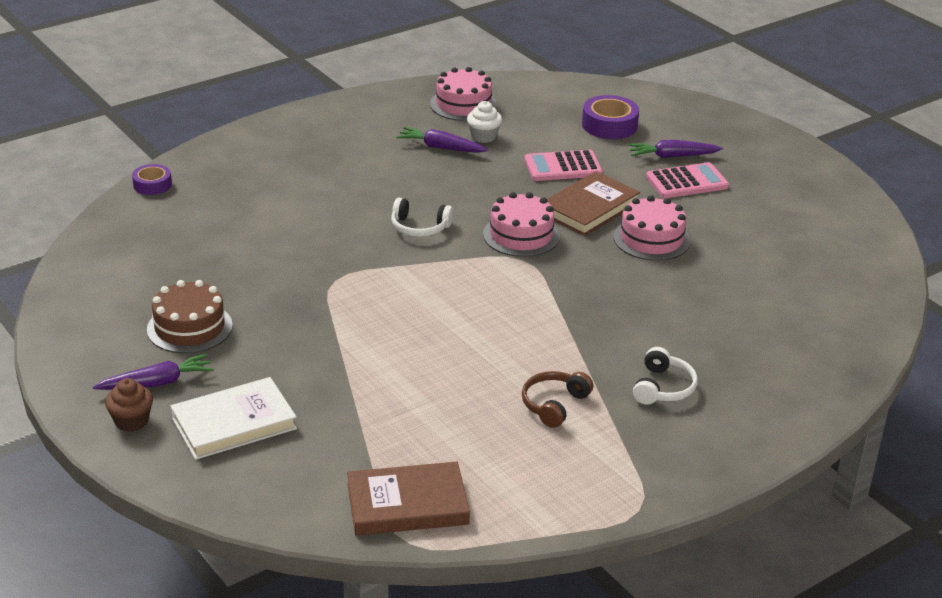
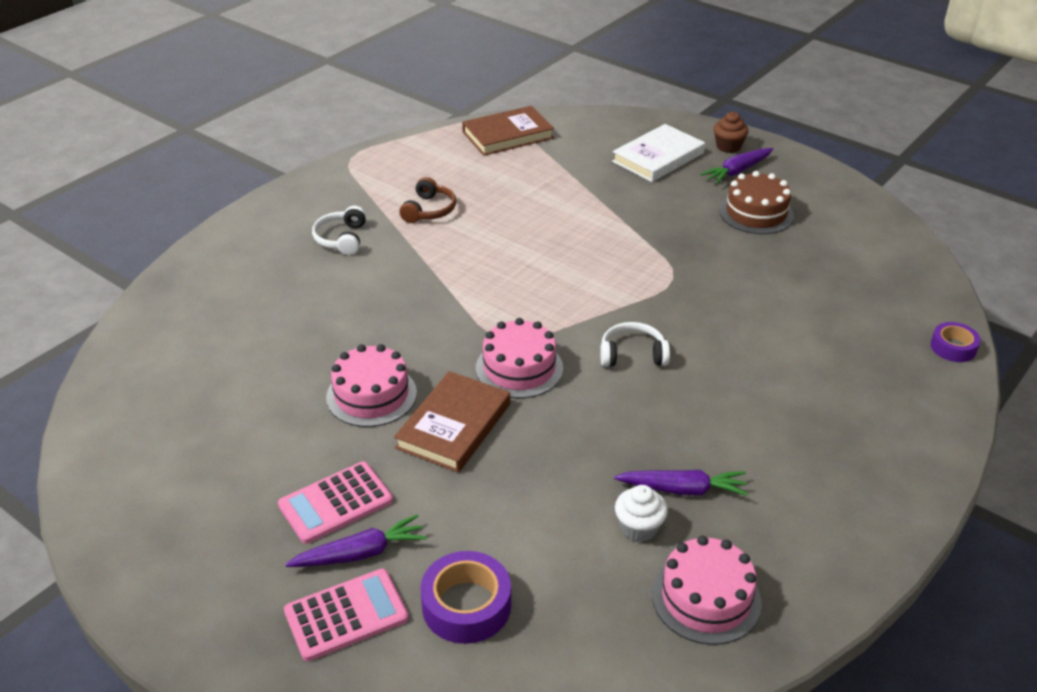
camera: 165 degrees right, 5 degrees up
pink calculator [524,150,603,181] -> pink calculator moved to [284,569,409,661]

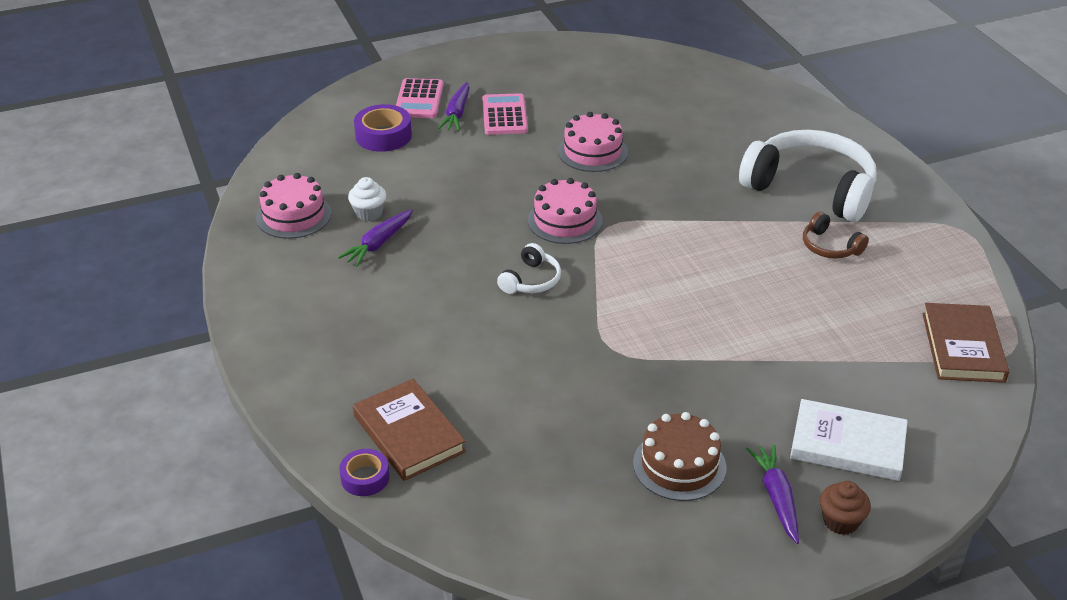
camera: 120 degrees right, 0 degrees up
white headphones [312,206,366,255] -> white headphones [739,130,877,222], size x2.23
brown book [394,371,510,473] -> brown book moved to [353,379,466,481]
white book [612,124,705,182] -> white book turned 60 degrees counterclockwise [790,399,908,481]

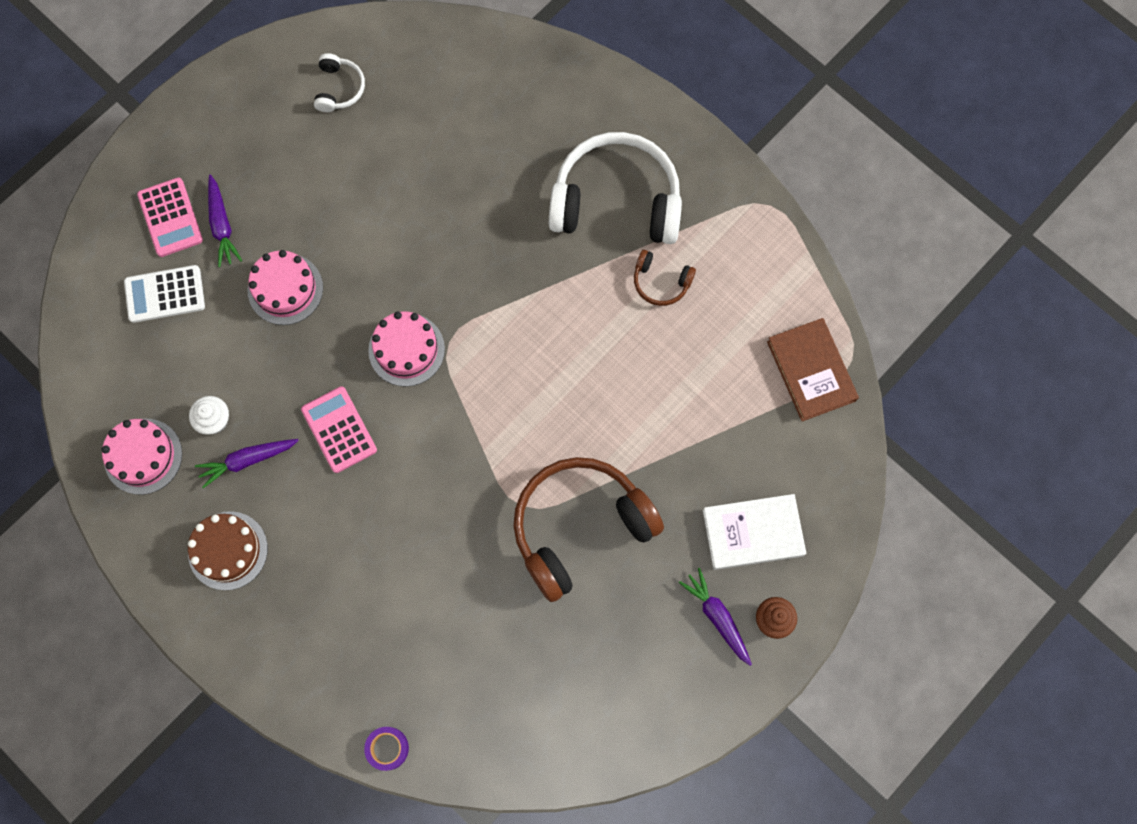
camera: 25 degrees left, 35 degrees up
purple carrot [338,209,413,267] -> purple carrot turned 60 degrees clockwise [195,439,299,488]
brown book [353,379,466,481] -> none
purple tape [354,104,412,152] -> white calculator [124,265,205,323]
pink calculator [482,93,528,135] -> pink calculator moved to [301,386,377,473]
white headphones [497,243,561,294] -> white headphones moved to [314,53,365,112]
pink cake [558,112,628,172] -> pink cake moved to [248,250,323,325]
brown cake [633,412,727,501] -> brown cake moved to [188,511,268,590]
none -> brown headphones [513,457,664,602]

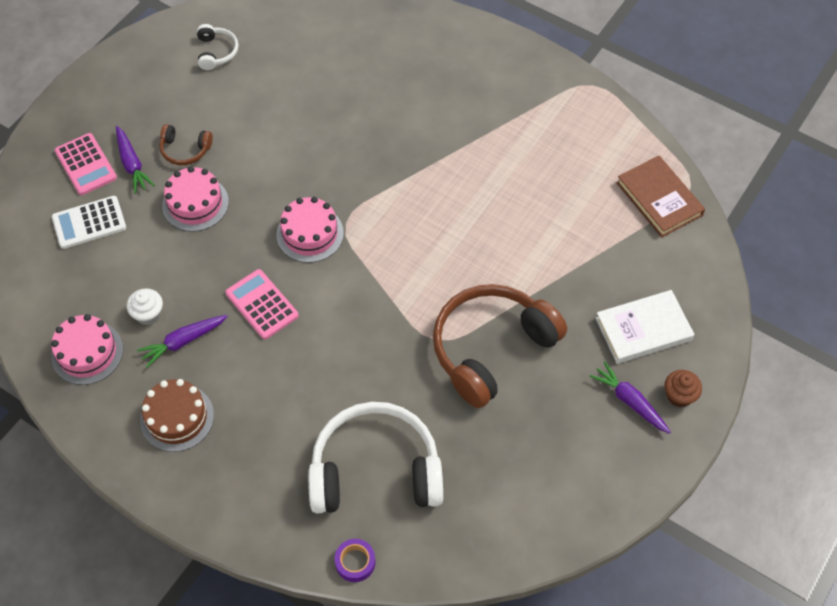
camera: 10 degrees left, 15 degrees down
white headphones [549,132,682,244] -> white headphones moved to [308,402,443,513]
brown headphones [634,250,696,306] -> brown headphones moved to [160,124,213,165]

